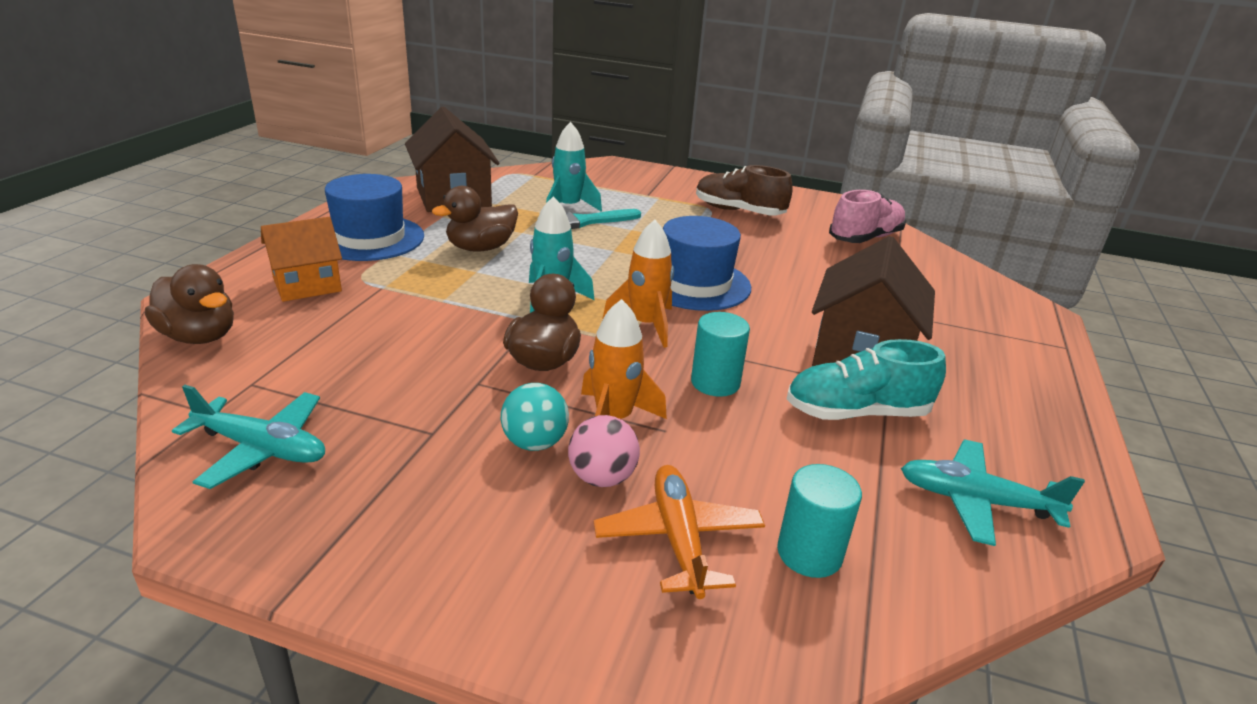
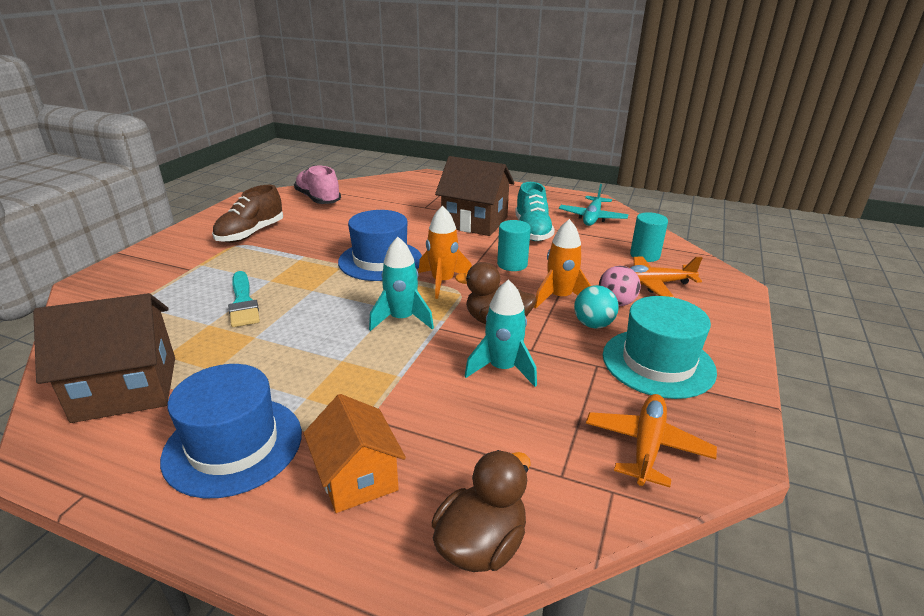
camera: 85 degrees left, 0 degrees up
turquoise plane [172,385,325,489] -> orange plane [586,394,717,487]
brown duck [432,186,518,252] -> none
turquoise rocket [546,122,602,212] -> turquoise rocket moved to [465,279,537,387]
none -> turquoise hat [603,296,717,399]

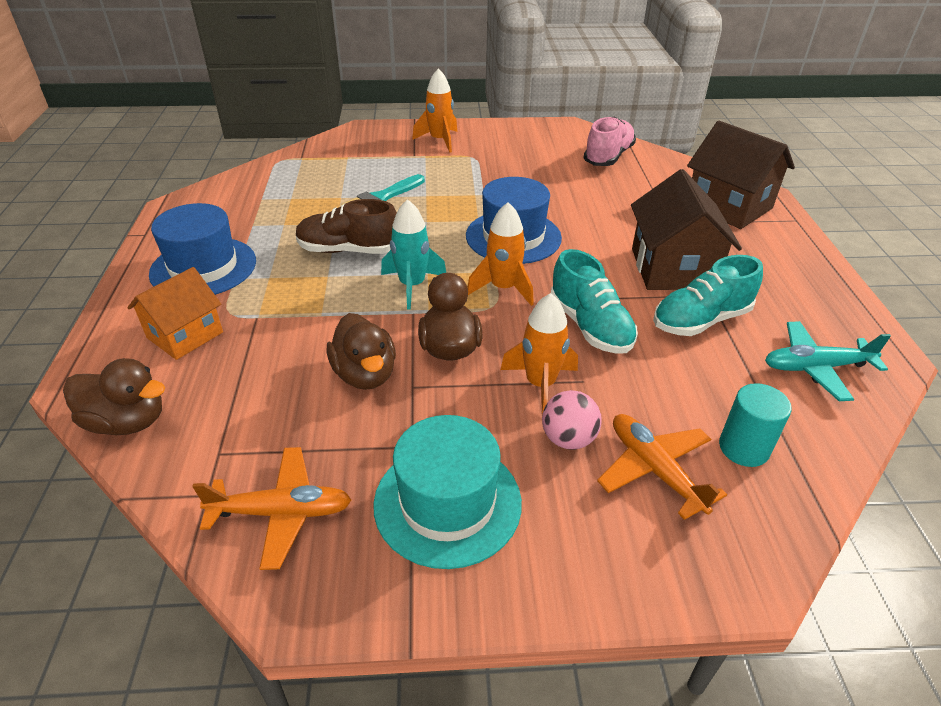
camera: 65 degrees right, 10 degrees up
brown house [33,293,175,423] -> brown house moved to [687,121,795,229]
brown shoe [212,185,283,243] -> brown shoe moved to [296,199,397,254]
turquoise rocket [465,279,537,387] -> brown duck [327,313,396,390]
turquoise cylinder [497,220,531,271] -> turquoise shoe [551,249,638,354]
turquoise ball [574,285,619,328] -> none
none -> orange rocket [412,68,457,153]

